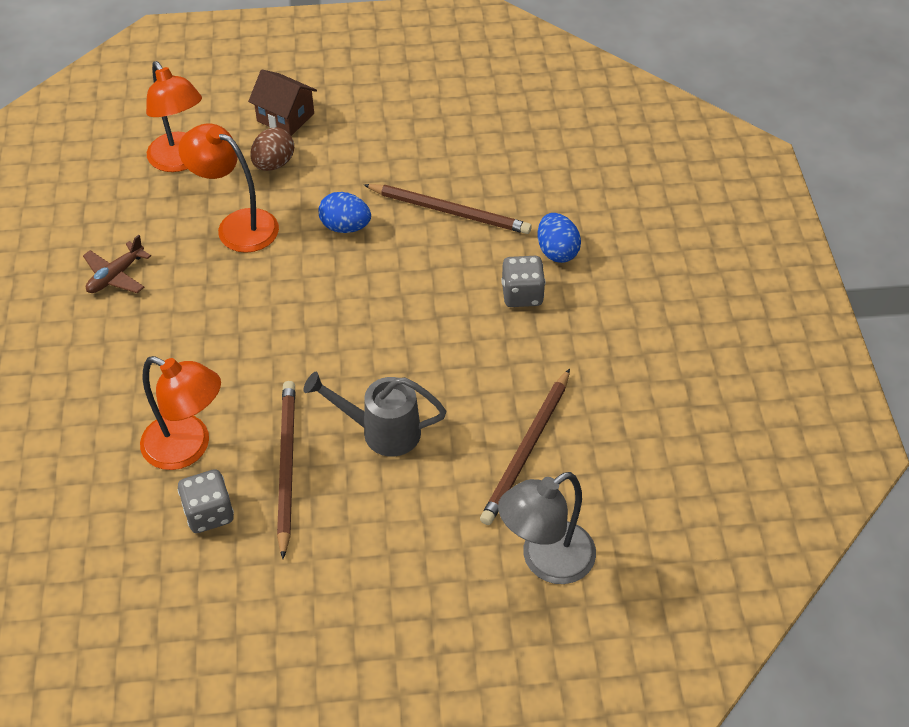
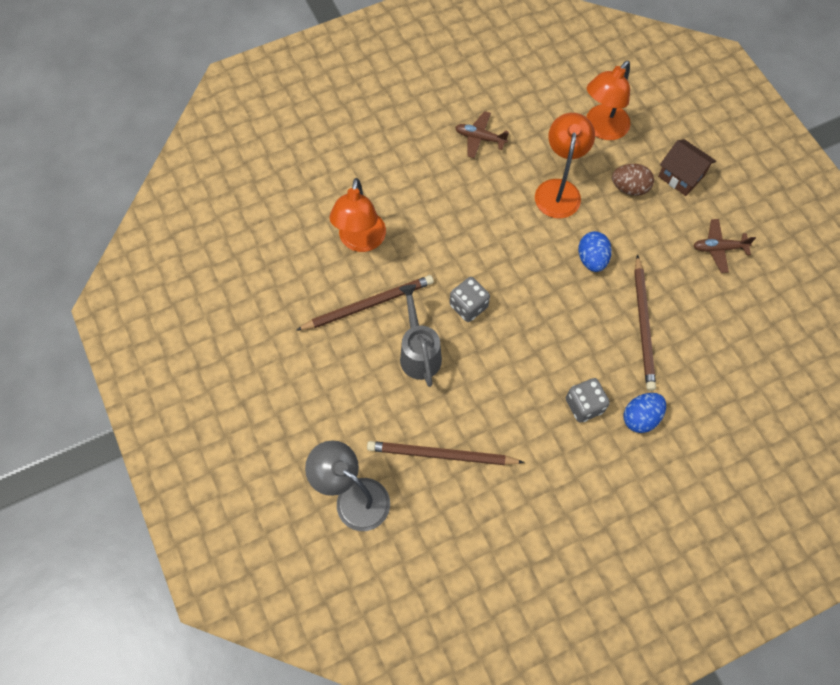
camera: 70 degrees right, 15 degrees up
grey dice [178,469,234,533] -> grey dice moved to [450,277,490,322]
brown house [248,70,317,136] -> brown house turned 60 degrees counterclockwise [658,139,716,196]
none -> brown plane [693,219,756,273]

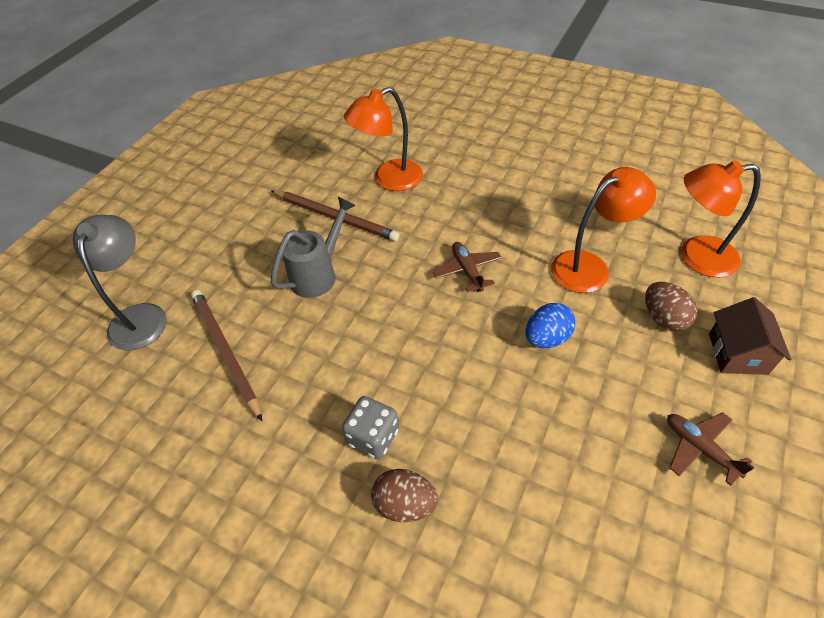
camera: 55 degrees right, 15 degrees down
grey dice [450,277,490,322] -> none
brown plane [455,111,509,158] -> brown plane moved to [433,242,502,292]
blue egg [624,393,666,433] -> brown egg [371,469,438,522]
brown pencil [634,255,656,391] -> none

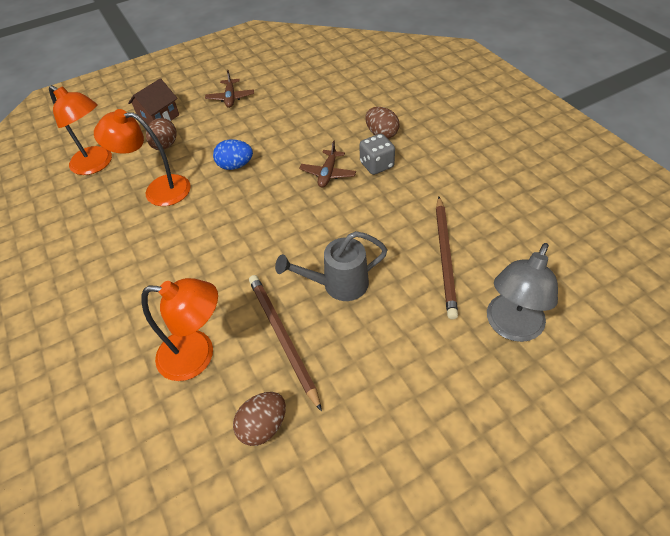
camera: 145 degrees left, 0 degrees up
brown plane [433,242,502,292] -> brown plane moved to [299,140,356,188]
none -> brown egg [233,392,286,446]

